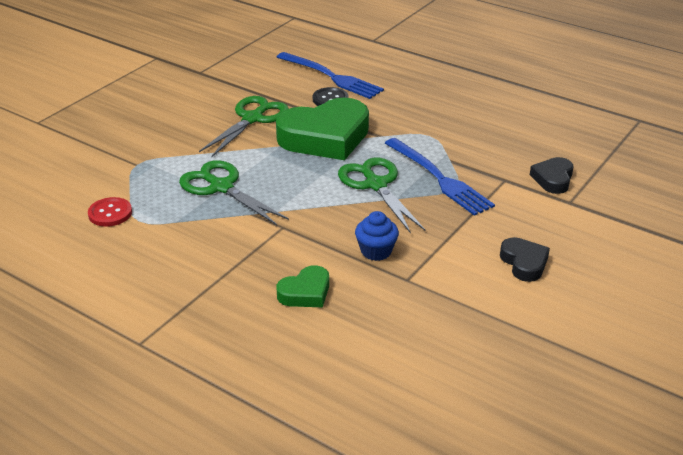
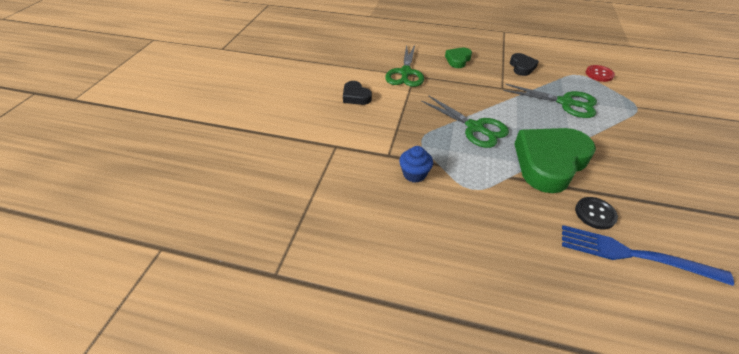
camera: 160 degrees right, 10 degrees up
green scissors [199,96,289,158] -> green scissors moved to [385,44,424,87]
blue cupcake [355,211,399,261] -> blue cupcake moved to [399,146,433,183]
blue fork [385,138,495,216] -> none
black heart [530,157,574,194] -> black heart moved to [510,53,539,76]

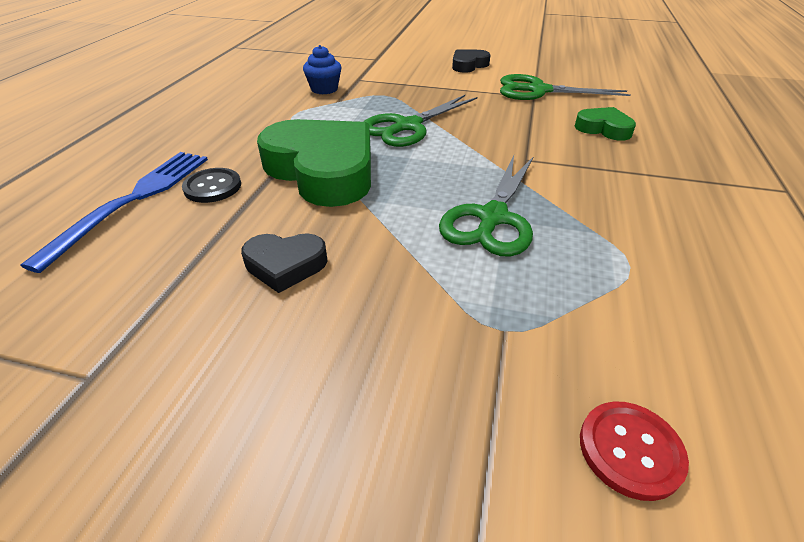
camera: 90 degrees right, 5 degrees down
black heart [510,53,539,76] -> black heart moved to [241,233,328,293]
red button [586,65,615,82] -> red button moved to [580,402,689,501]

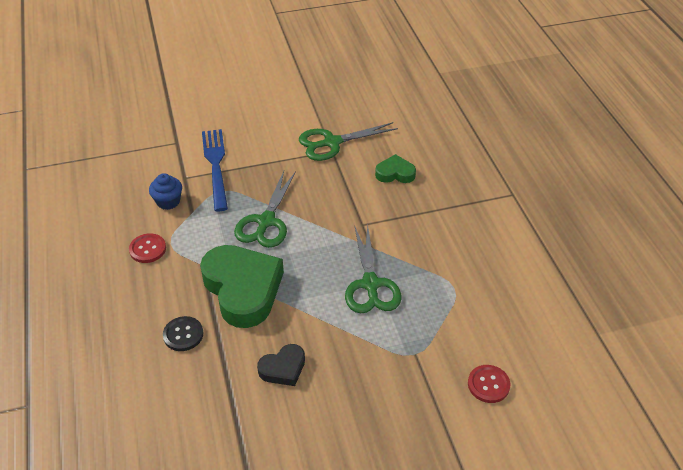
camera: 30 degrees left, 5 degrees up
blue fork [20,152,208,273] -> blue fork moved to [202,129,228,211]
green heart [257,119,371,207] -> green heart turned 45 degrees clockwise [200,245,284,328]
black heart [452,49,491,73] -> none
none -> red button [129,233,166,263]

